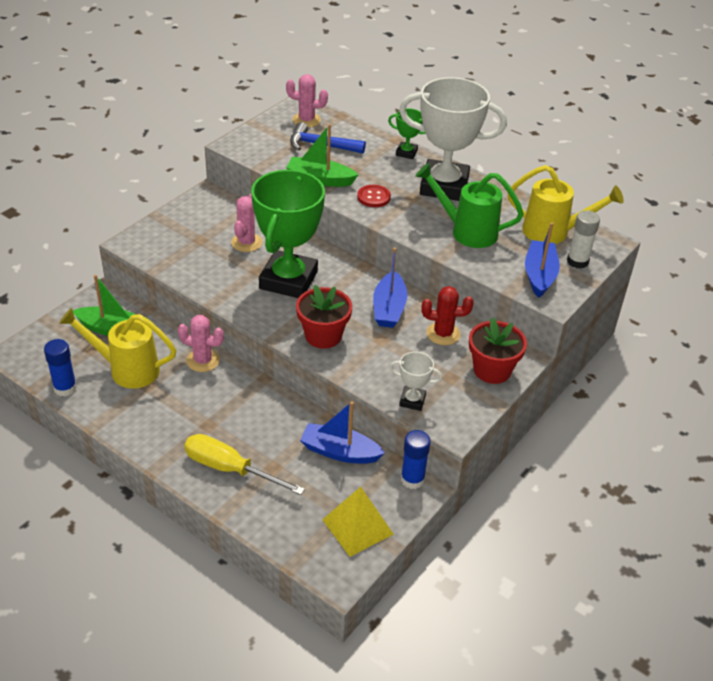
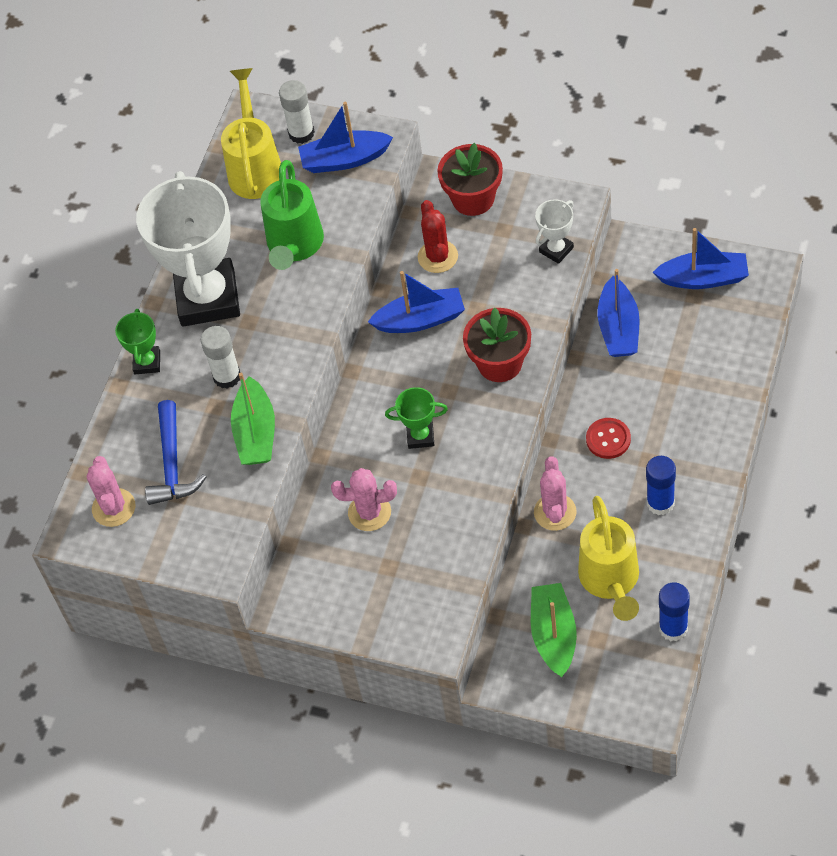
camera: 100 degrees left, 15 degrees up
yellow screwdriver [184,434,305,495] -> none
green trophy [251,170,325,298] -> green trophy [385,387,448,449], size x0.43
yellow pyramid [322,487,394,557] -> blue boat [653,228,749,289]
red button [357,185,391,207] -> red button moved to [586,418,631,459]
white trophy [389,352,443,411] -> white trophy turned 45 degrees clockwise [535,199,574,264]
blue glue stick [401,430,431,489] -> blue glue stick moved to [646,456,676,515]
none -> white glue stick [201,326,240,389]

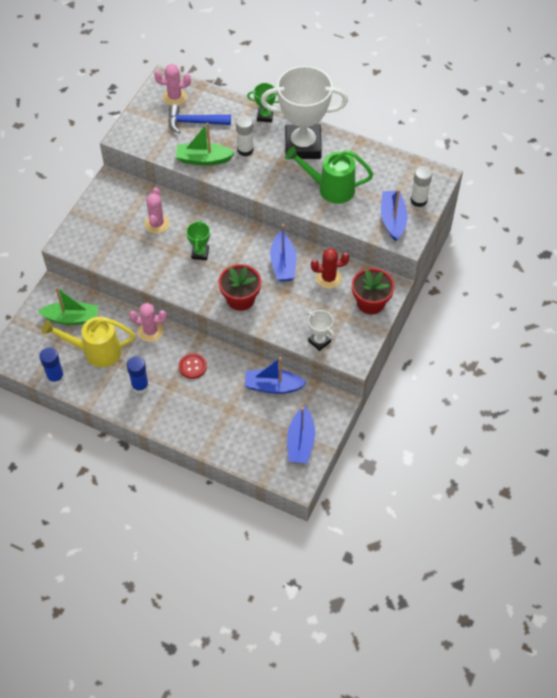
camera: 90 degrees right, 0 degrees up
yellow watering can [221,68,281,199] -> none

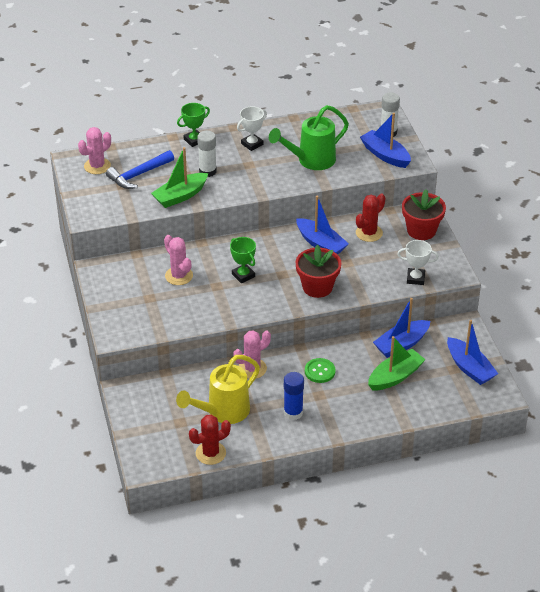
camera: 40 degrees left, 15 degrees down
green boat [38,287,98,325] -> green boat moved to [368,336,426,391]
blue glue stick [39,347,65,385] -> red cactus [189,415,231,465]
red button [179,353,207,379] -> green button [305,358,336,383]
white trophy [261,66,348,159] -> white trophy [237,106,267,151], size x0.43

